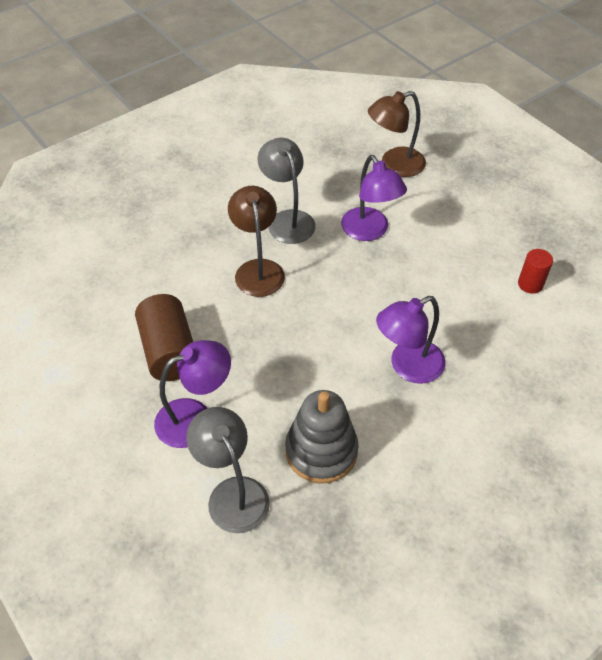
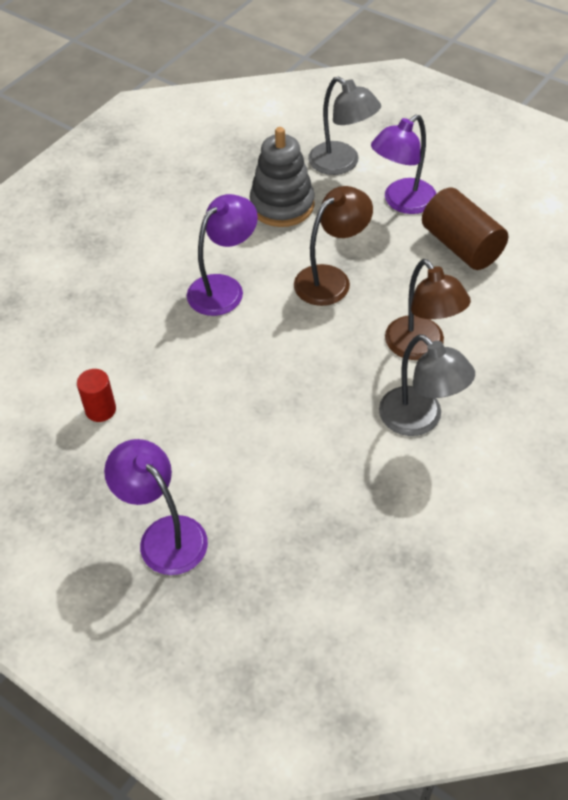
camera: 165 degrees right, 0 degrees up
purple lamp [341,155,407,241] -> purple lamp moved to [104,439,208,575]
brown lamp [368,91,426,177] -> brown lamp moved to [294,186,373,306]

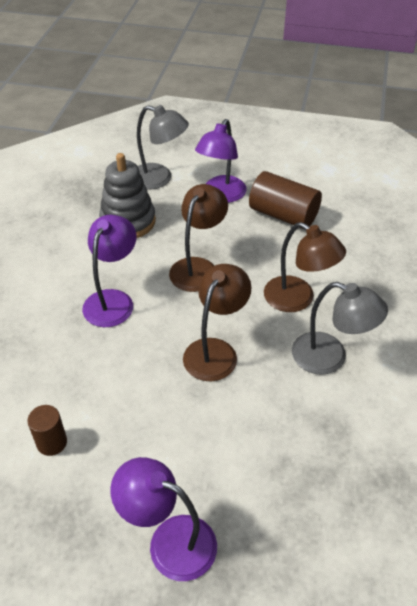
camera: 25 degrees left, 5 degrees down
red cylinder [77,369,116,422] -> brown cylinder [27,405,67,456]
none -> brown lamp [183,264,252,381]

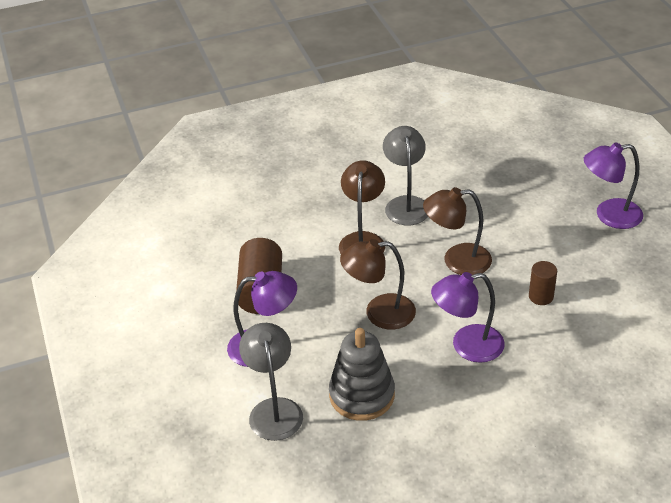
camera: 120 degrees left, 5 degrees down
brown cylinder [27,405,67,456] -> brown cylinder moved to [529,261,557,305]
purple lamp [110,457,217,581] -> purple lamp turned 90 degrees clockwise [584,142,643,229]

